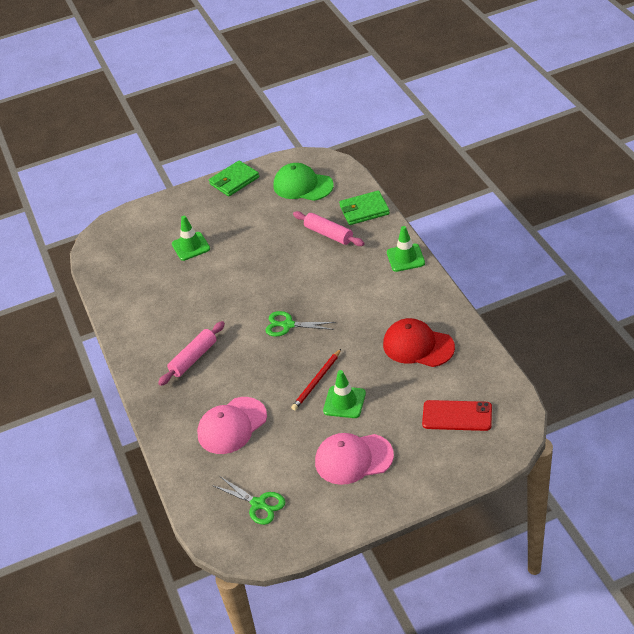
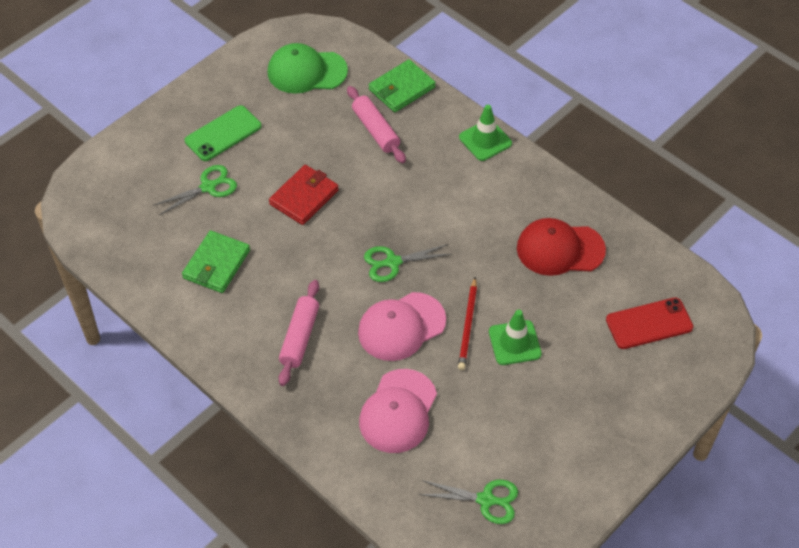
camera: 30 degrees left, 10 degrees up
green traffic cone [172,216,210,261] -> green scissors [153,165,237,215]
green wallet [209,160,259,196] -> green wallet moved to [182,230,250,293]
pink rolling pin [293,211,364,246] -> pink rolling pin turned 45 degrees clockwise [347,86,406,163]
pink cap [315,433,394,485] -> pink cap moved to [358,292,446,361]
none -> green phone [185,105,262,161]
none -> red wallet [269,165,339,225]

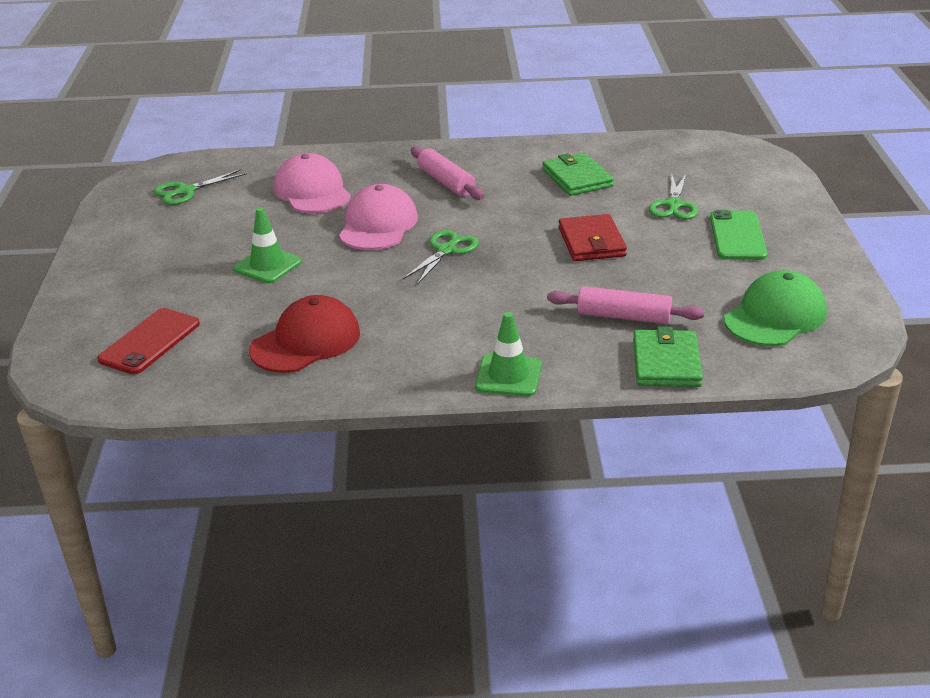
camera: 135 degrees right, 20 degrees down
red pencil [458,277,477,370] -> none

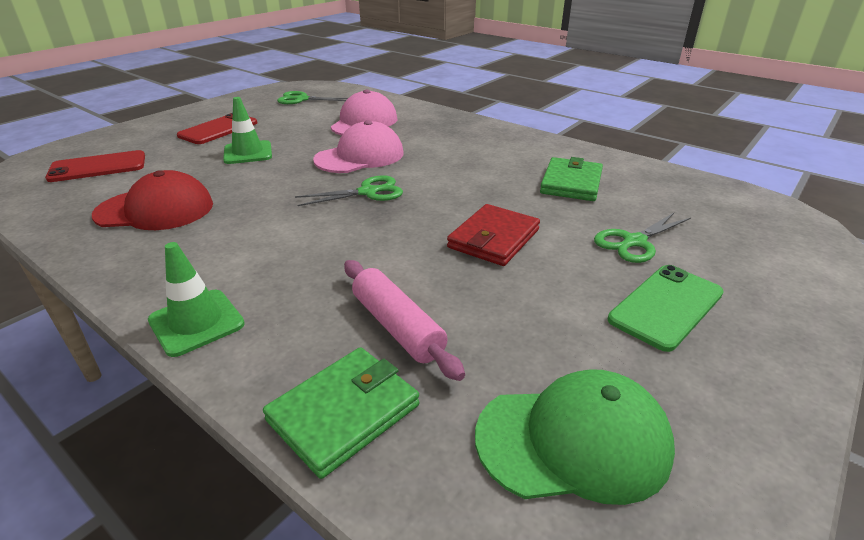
camera: 40 degrees right, 0 degrees up
pink rolling pin [411,146,484,200] -> none
none -> red phone [177,113,257,144]

